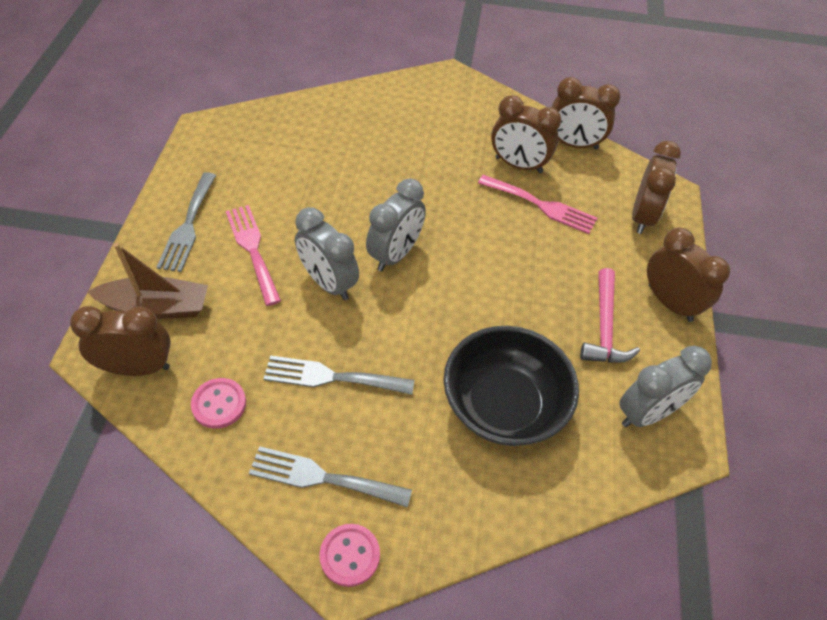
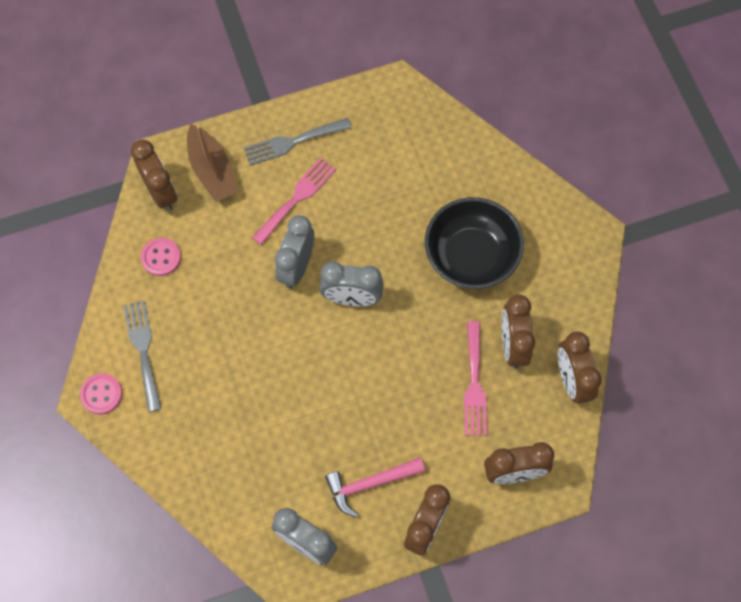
camera: 65 degrees right, 15 degrees up
grey fork [263,355,414,395] -> none
black bowl [443,326,579,446] -> black bowl moved to [425,197,524,289]

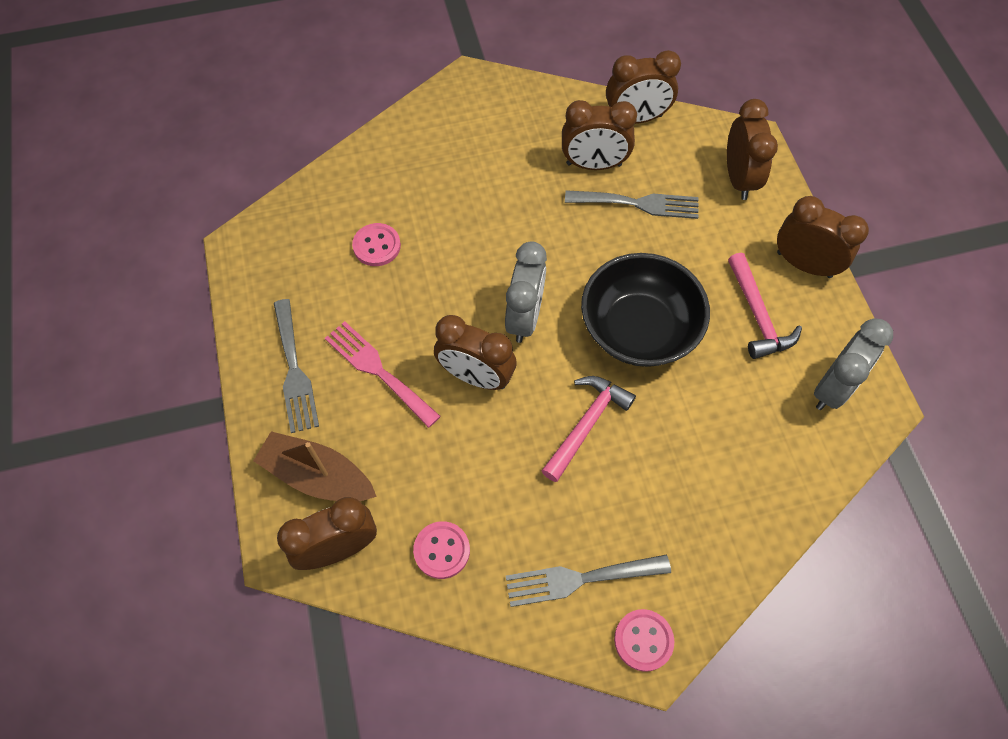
camera: 85 degrees left, 5 degrees down
brown boat [187,124,238,202] -> brown boat turned 135 degrees counterclockwise [253,431,377,501]
grey clock [275,215,314,288] -> brown clock [434,315,516,390]
black bowl [425,197,524,289] -> black bowl moved to [581,253,710,367]
pink fork [464,321,487,436] -> grey fork [565,190,699,219]
none -> pink button [352,223,401,266]
none -> pink hammer [542,376,636,482]

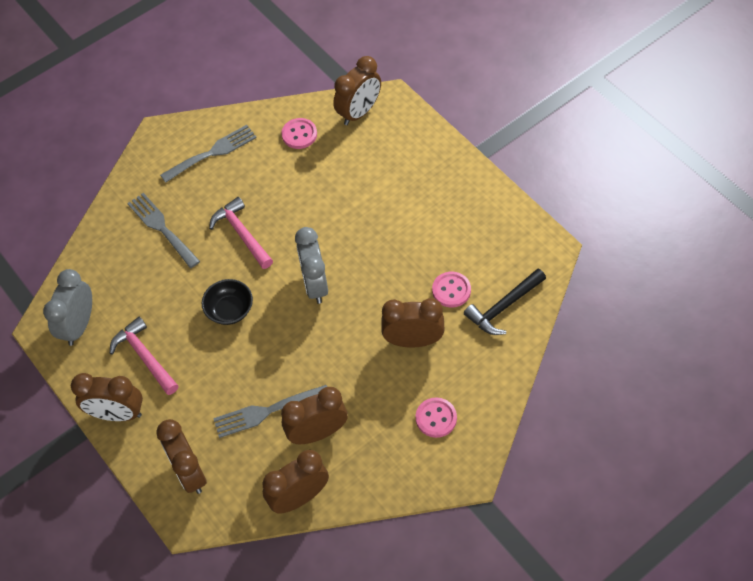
camera: 160 degrees right, 5 degrees down
brown boat [253,431,377,501] -> none
grey fork [274,299,319,433] -> grey fork moved to [127,193,200,268]
pink fork [325,321,441,428] -> none
brown clock [434,315,516,390] -> brown clock moved to [381,298,445,348]
pink hammer [542,376,636,482] -> pink hammer turned 135 degrees clockwise [209,197,273,269]
black bowl [581,253,710,367] -> black bowl [202,279,253,325], size x0.53
pink button [614,609,674,672] -> pink button moved to [416,398,457,438]
none -> black hammer [464,268,546,335]

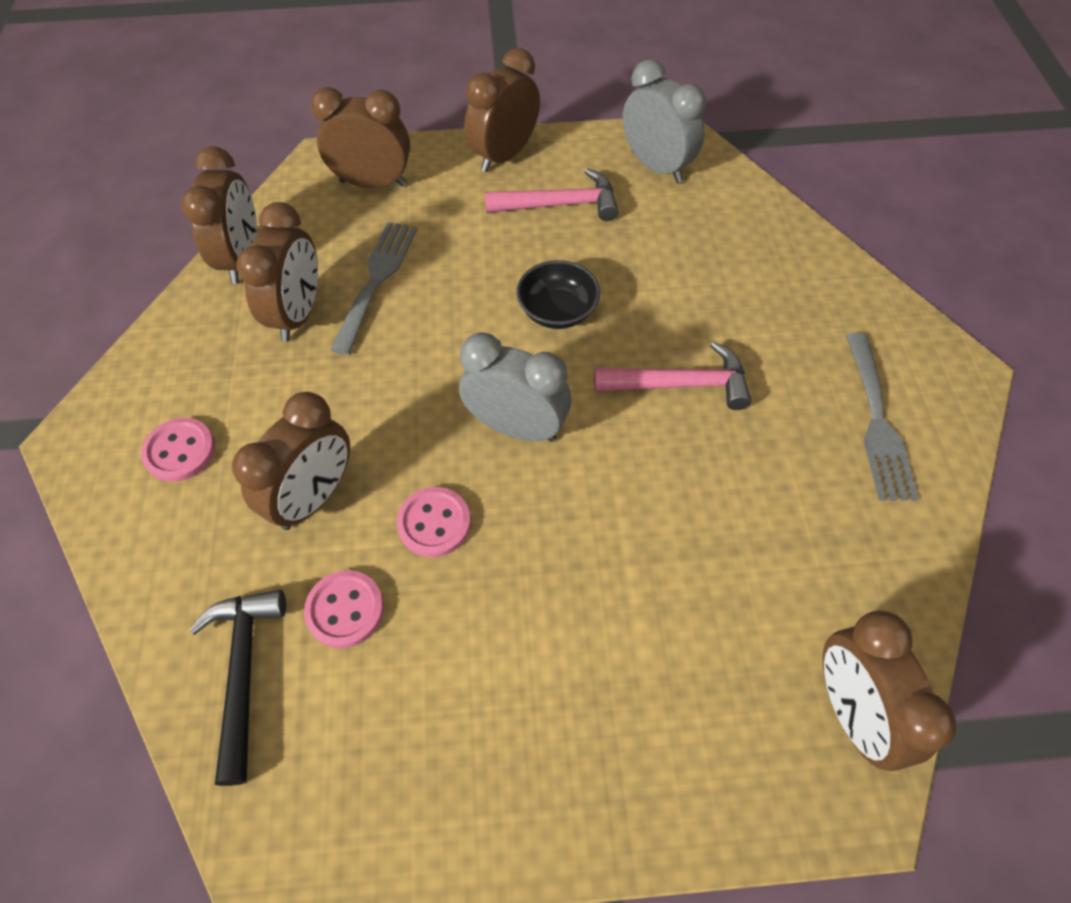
camera: 120 degrees right, 0 degrees up
grey fork [127,193,200,268] -> none
pink button [281,118,317,149] -> pink button moved to [397,487,471,557]

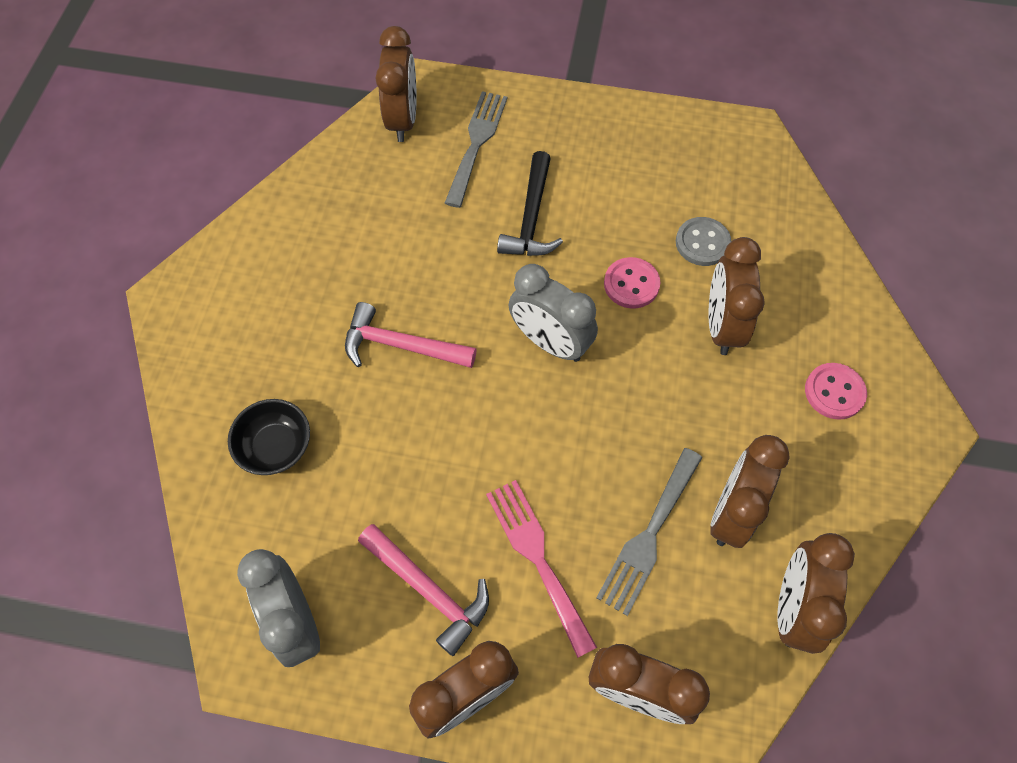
camera: 165 degrees left, 5 degrees up
black hammer [190,589,286,786] -> black hammer moved to [497,151,563,256]
brown clock [232,392,350,530] -> brown clock turned 45 degrees counterclockwise [709,237,765,355]
pink button [304,570,384,648] -> grey button [676,217,731,266]
pink hammer [485,168,619,221] -> pink hammer turned 150 degrees counterclockwise [358,524,489,656]
black bowl [516,260,600,329] -> black bowl moved to [228,399,310,475]
grey fork [846,333,919,501] -> grey fork moved to [445,91,507,208]
none -> pink fork [486,480,597,658]

